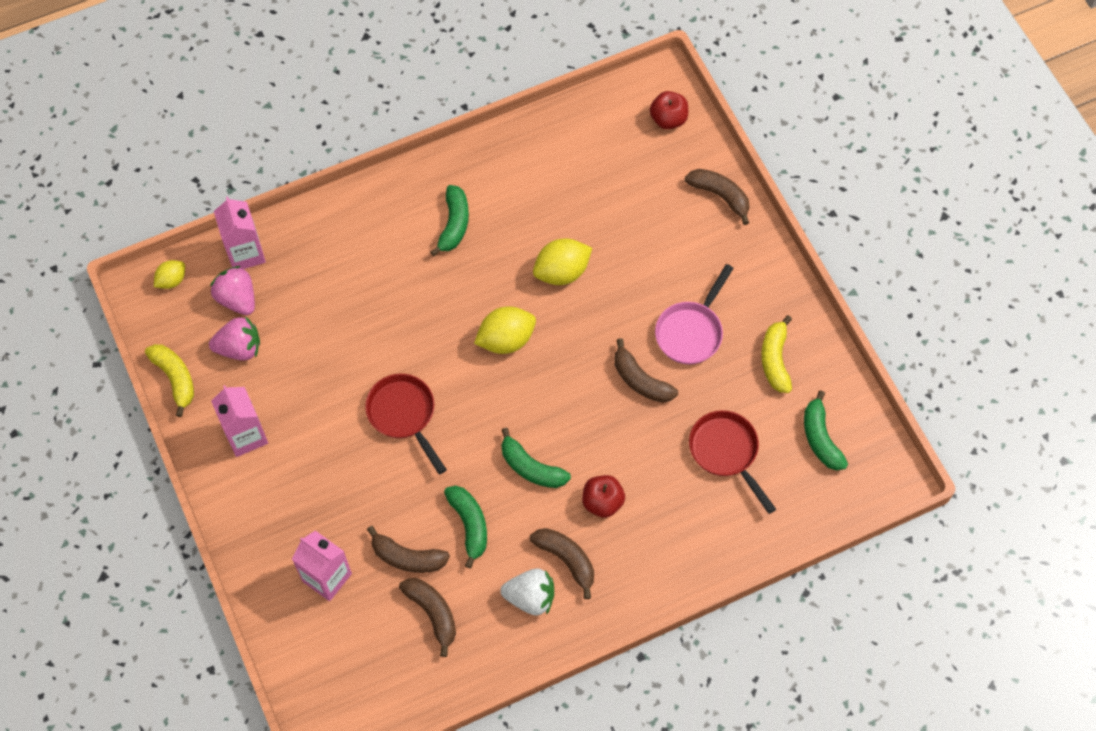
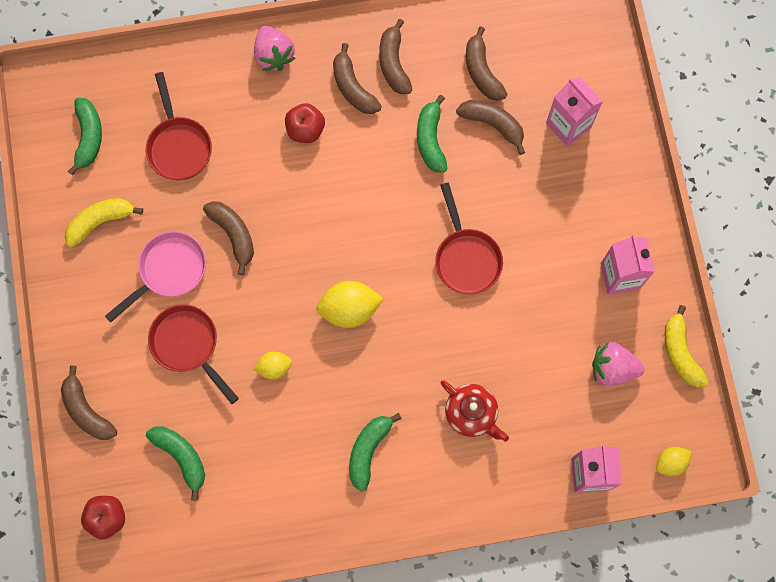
camera: 165 degrees left, 10 degrees up
pink strawberry [210,266,255,315] -> pink strawberry moved to [254,26,295,71]
green banana [501,428,571,488] -> green banana moved to [146,426,205,500]
white strawberry [501,568,554,616] -> brown banana [379,19,412,94]
yellow lemon [533,238,592,285] -> yellow lemon [253,351,292,379], size x0.59
yellow banana [761,315,792,393] -> yellow banana turned 135 degrees counterclockwise [64,198,143,248]
none -> red pan [148,304,239,404]
none -> red teapot [441,380,509,442]

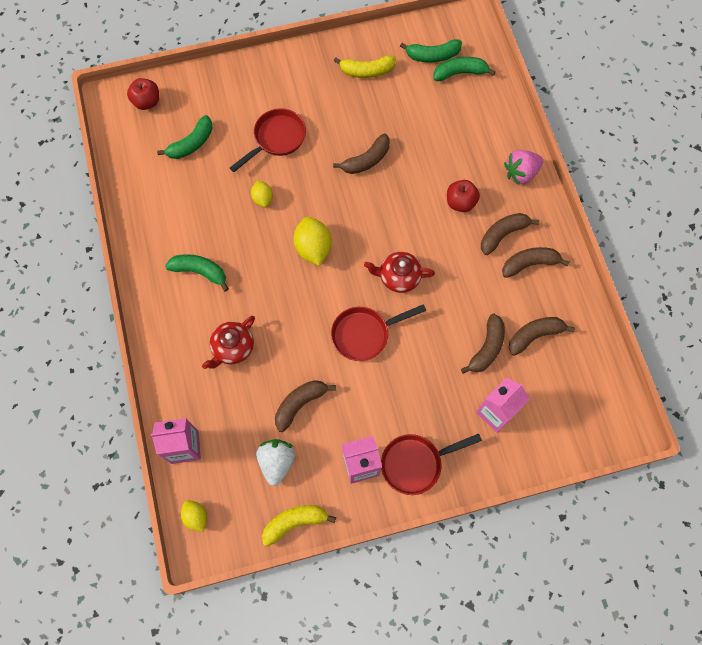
camera: 85 degrees right, 5 degrees down
brown banana [61,365,117,440] -> brown banana moved to [275,380,336,432]
yellow banana [64,198,143,248] -> yellow banana turned 120 degrees clockwise [334,55,396,78]
pink pan [105,231,206,322] -> none
red pan [146,72,212,180] -> red pan moved to [381,433,482,495]
green banana [417,95,447,172] -> green banana moved to [433,57,496,81]
pink strawberry [592,342,644,386] -> white strawberry [256,439,295,486]
none -> red teapot [364,252,435,293]

